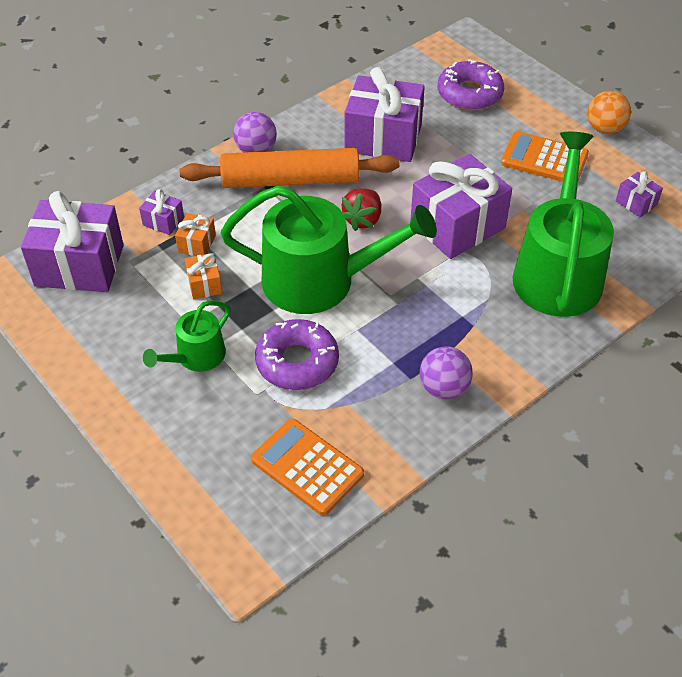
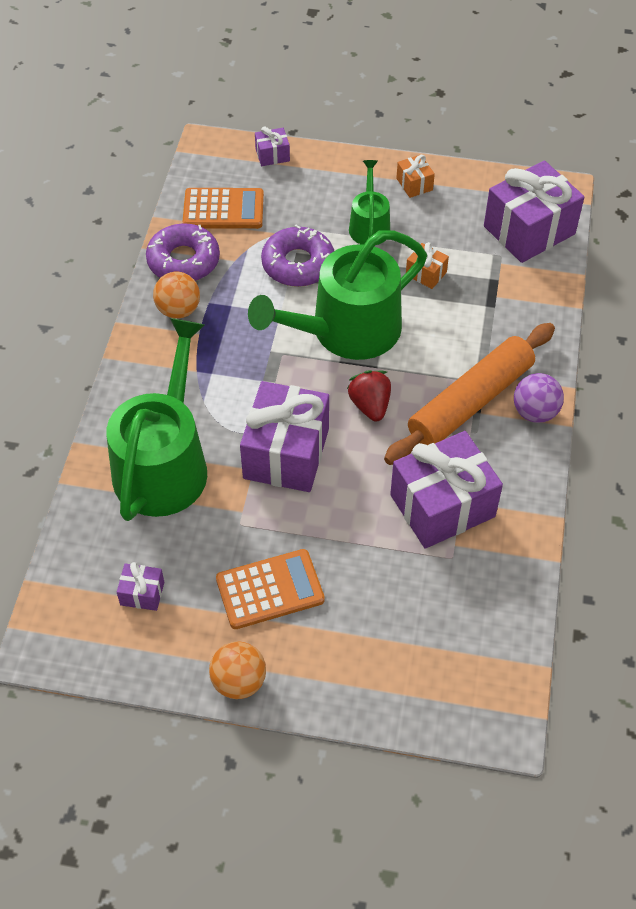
camera: 140 degrees right, 5 degrees up
purple gift [139,189,184,235] -> purple gift moved to [255,127,290,166]
orange gift [175,213,216,256] -> orange gift moved to [396,155,435,198]
purple ball [420,346,473,399] -> orange ball [153,272,200,319]
purple donut [438,59,504,110] -> purple donut moved to [146,223,220,281]
green watering can [513,132,614,317] -> green watering can turned 135 degrees counterclockwise [107,318,207,521]

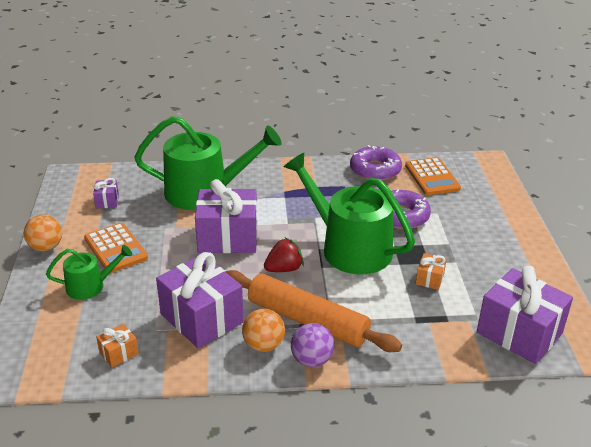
camera: 75 degrees right, 20 degrees down
orange ball [153,272,200,319] -> orange ball moved to [242,309,285,352]
purple gift [255,127,290,166] -> none
green watering can [349,160,390,245] -> green watering can moved to [46,245,132,300]
orange gift [396,155,435,198] -> orange gift moved to [96,324,139,368]

